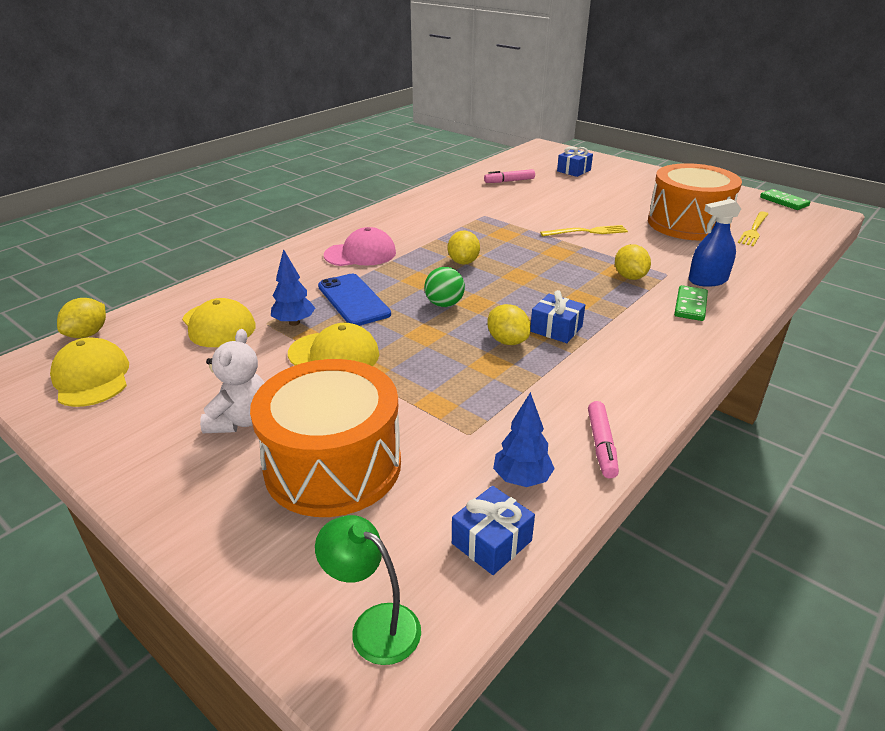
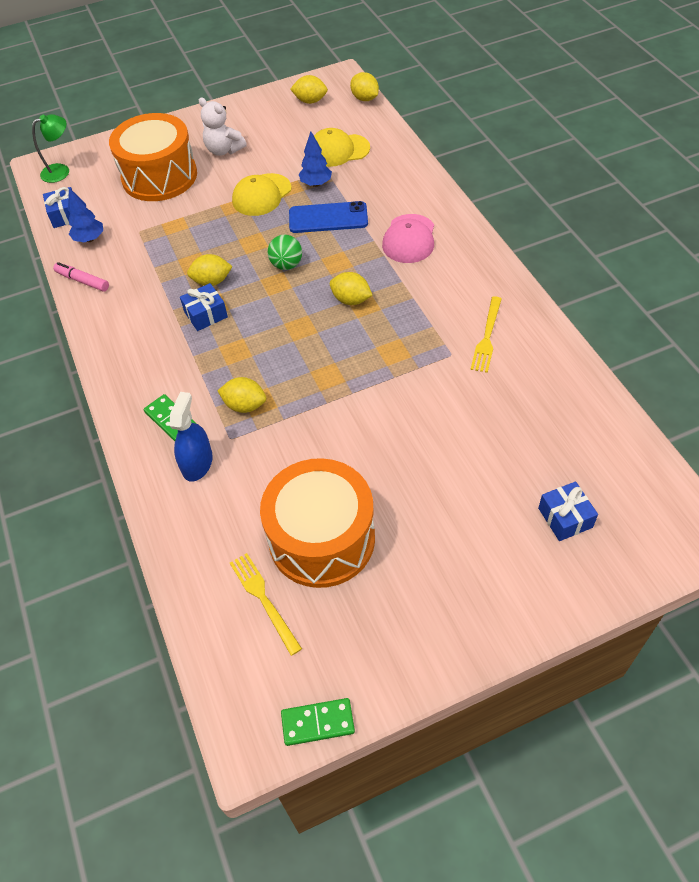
camera: 120 degrees right, 20 degrees up
yellow cap [50,337,129,407] -> yellow lemon [290,75,328,104]
pink marker [484,169,535,183] -> none
yellow fork [540,225,628,236] -> yellow fork moved to [470,296,502,373]

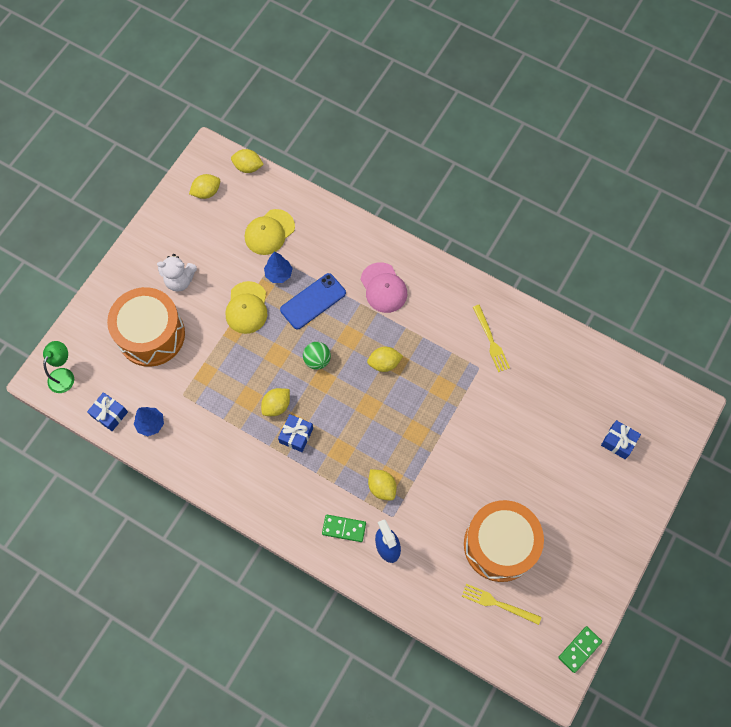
camera: 40 degrees left, 15 degrees up
pink marker [53,262,109,292] -> none
yellow lemon [218,377,266,413] -> yellow lemon turned 75 degrees clockwise [368,469,397,500]

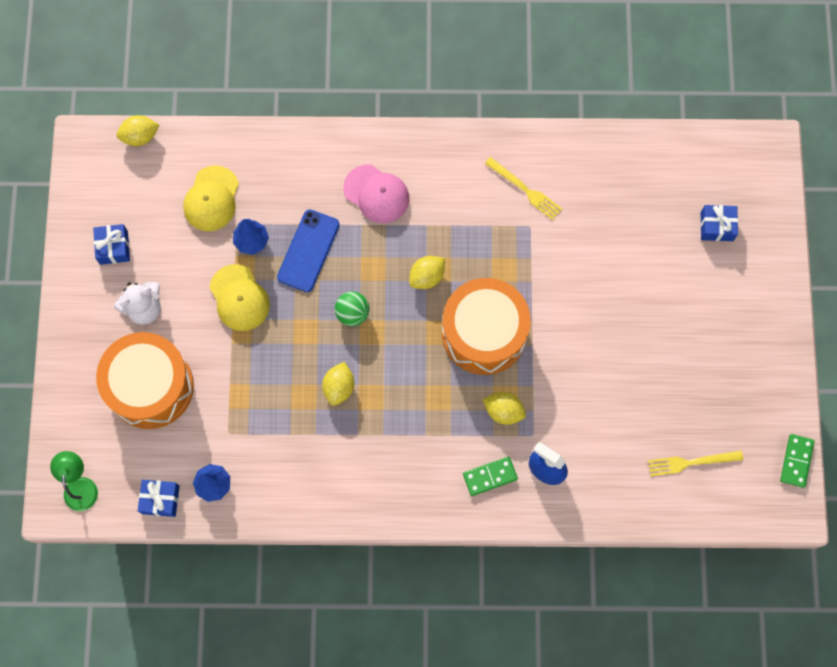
camera: 30 degrees left, 5 degrees up
yellow lemon [189,174,220,199] -> none
blue gift [278,414,313,452] -> blue gift moved to [93,224,130,265]
orange drum [464,500,544,582] -> orange drum moved to [442,278,531,375]

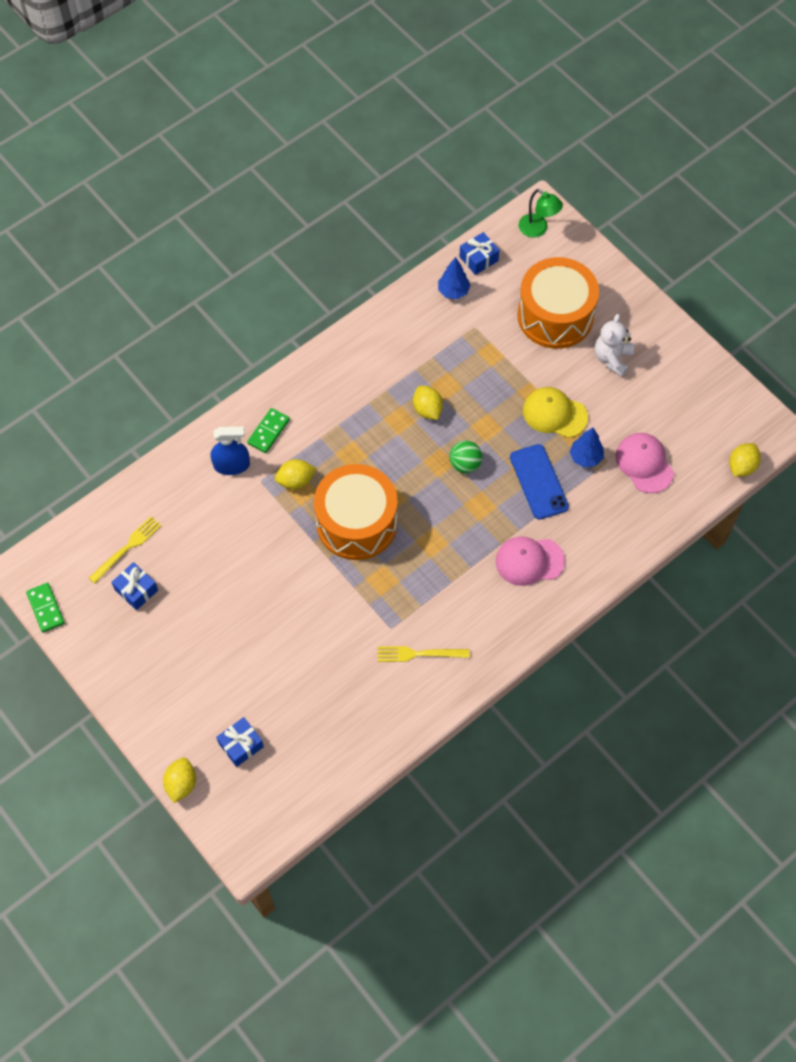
camera: 140 degrees right, 10 degrees down
blue gift [93,224,130,265] -> blue gift moved to [111,562,158,610]
yellow cap [183,165,239,231] -> pink cap [615,433,674,493]
yellow lemon [409,256,445,289] -> yellow lemon moved to [163,757,196,803]

